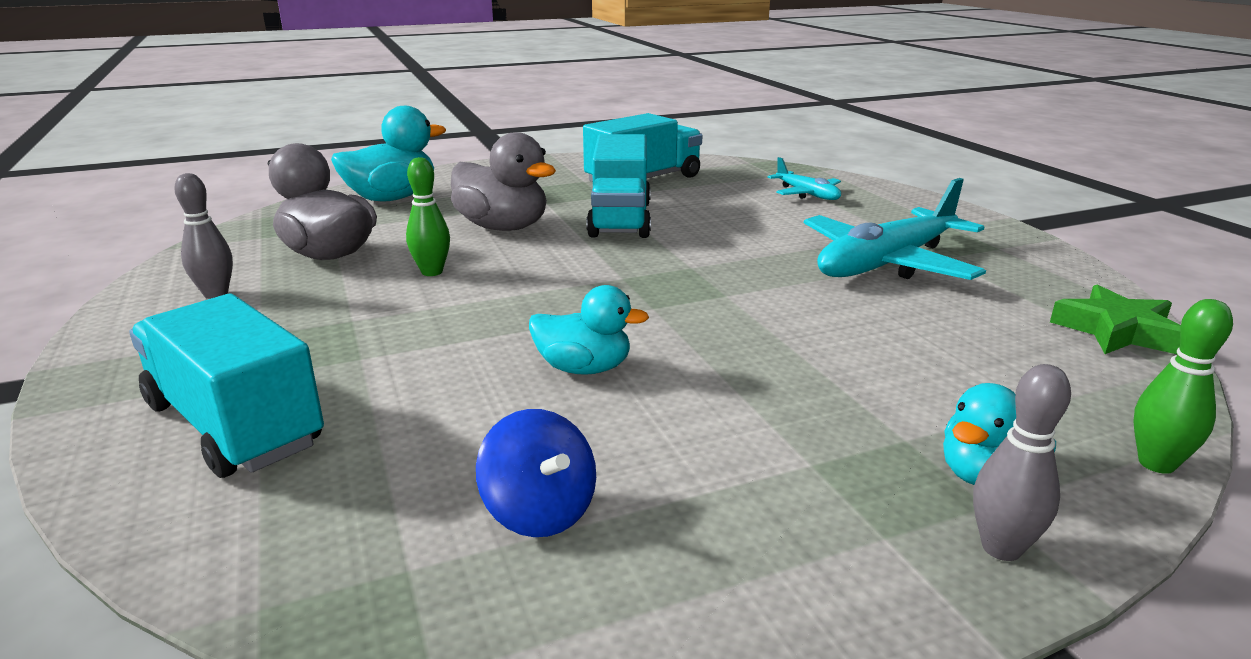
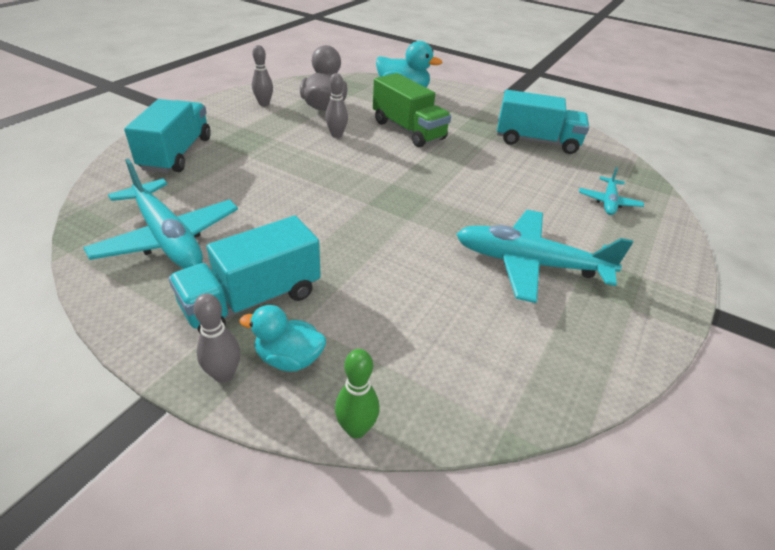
camera: 50 degrees right, 15 degrees up
green bowling pin [406,157,450,276] -> grey bowling pin [325,73,348,138]
grey duck [451,132,556,231] -> green truck [373,73,451,147]
blue spinning top [476,409,596,537] -> turquoise plane [83,158,238,269]
turquoise duck [529,285,649,375] -> none
turquoise truck [586,134,651,238] -> turquoise truck moved to [168,216,321,333]
green star [1050,284,1181,355] -> none

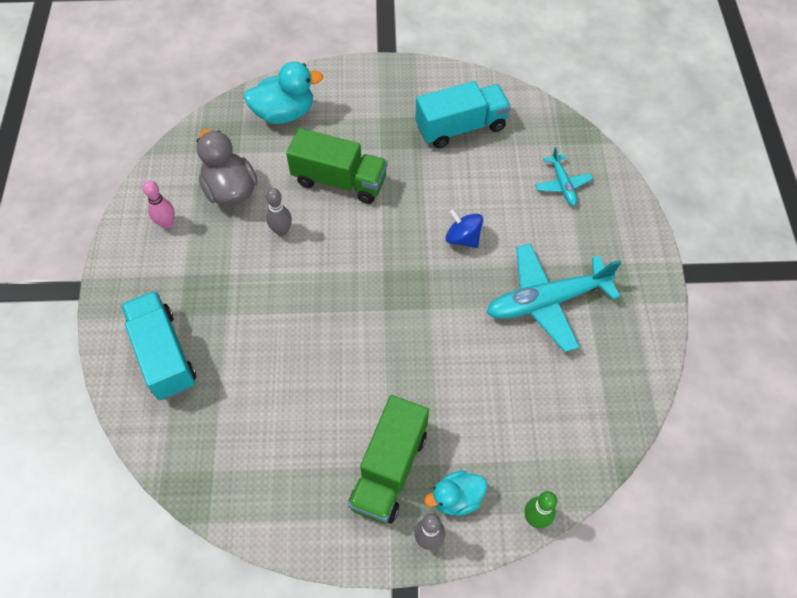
camera: 30 degrees left, 20 degrees up
turquoise plane [83,158,238,269] -> none
turquoise truck [168,216,321,333] -> green truck [348,395,429,524]
grey bowling pin [252,45,273,106] -> pink bowling pin [143,180,175,229]
none -> blue spinning top [446,209,483,248]

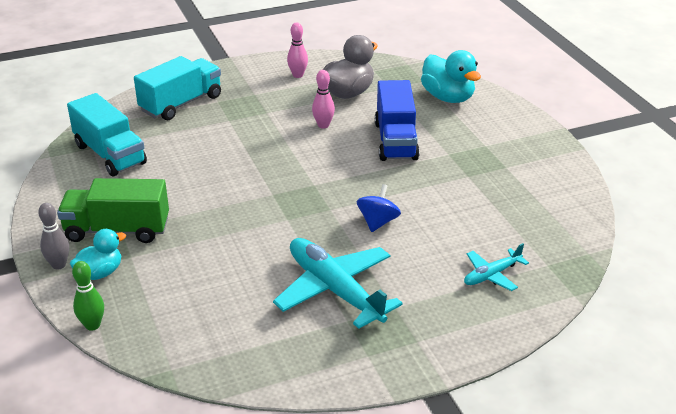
camera: 70 degrees right, 25 degrees down
grey bowling pin [266,188,292,236] -> pink bowling pin [312,70,335,129]
green truck [286,128,388,204] -> blue truck [375,80,420,161]
turquoise truck [415,81,511,148] -> turquoise truck moved to [67,93,147,177]
turquoise duck [424,470,487,516] -> turquoise duck turned 90 degrees clockwise [70,229,126,280]

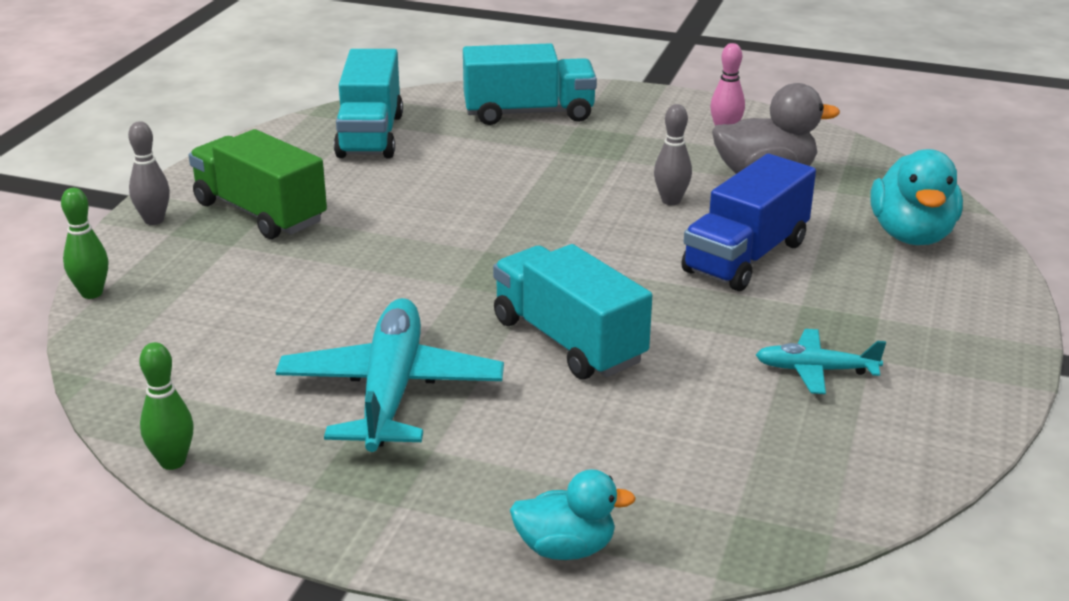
camera: 40 degrees right, 5 degrees down
turquoise duck [70,229,126,280] -> turquoise duck moved to [510,469,636,560]
pink bowling pin [312,70,335,129] -> grey bowling pin [654,104,692,205]
blue spinning top [357,184,401,232] -> turquoise truck [493,244,652,379]
turquoise plane [464,243,529,291] -> turquoise plane moved to [756,329,886,394]
none -> green bowling pin [139,342,194,470]

